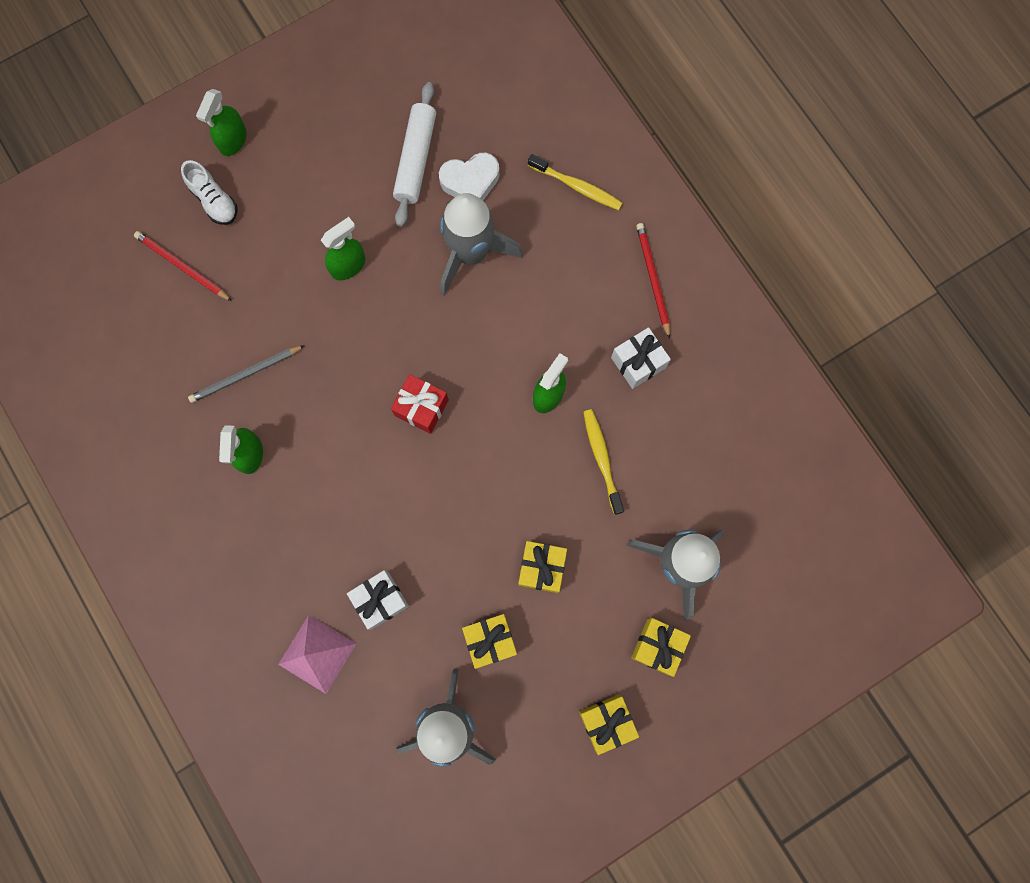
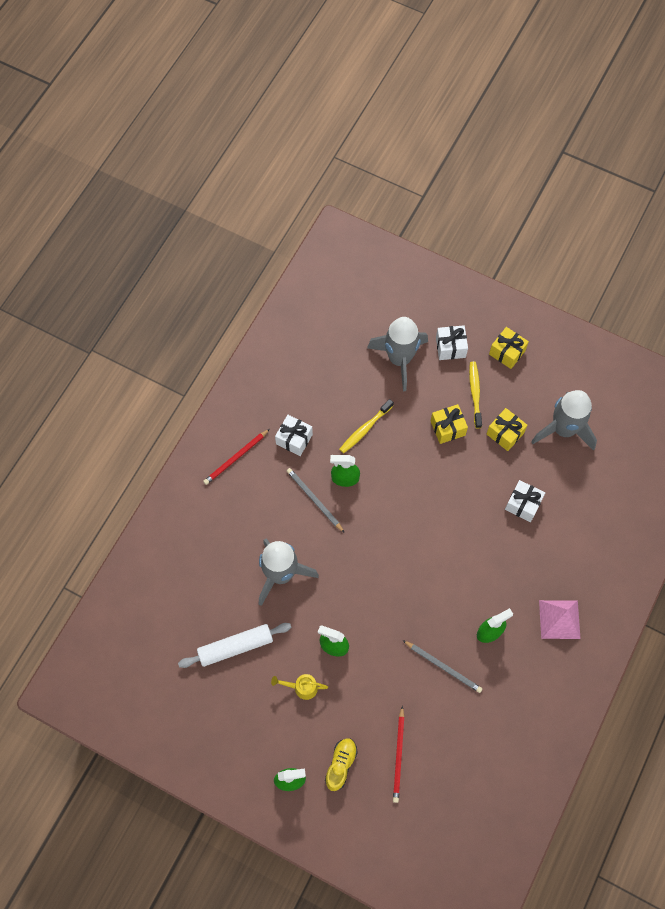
camera: 120 degrees left, 10 degrees down
white shoe [181,160,238,225] -> yellow shoe [325,738,358,791]
pink pyramid [278,615,356,694] -> pink pyramid moved to [539,600,581,639]
red gift [391,374,449,434] -> none
white heart [439,153,499,200] -> none
yellow toothbrush [528,154,623,210] -> yellow toothbrush moved to [469,362,482,428]
yellow gift [631,618,691,677] -> white gift [436,325,468,360]
none -> yellow watering can [271,674,328,700]
none -> grey pencil [287,468,345,533]

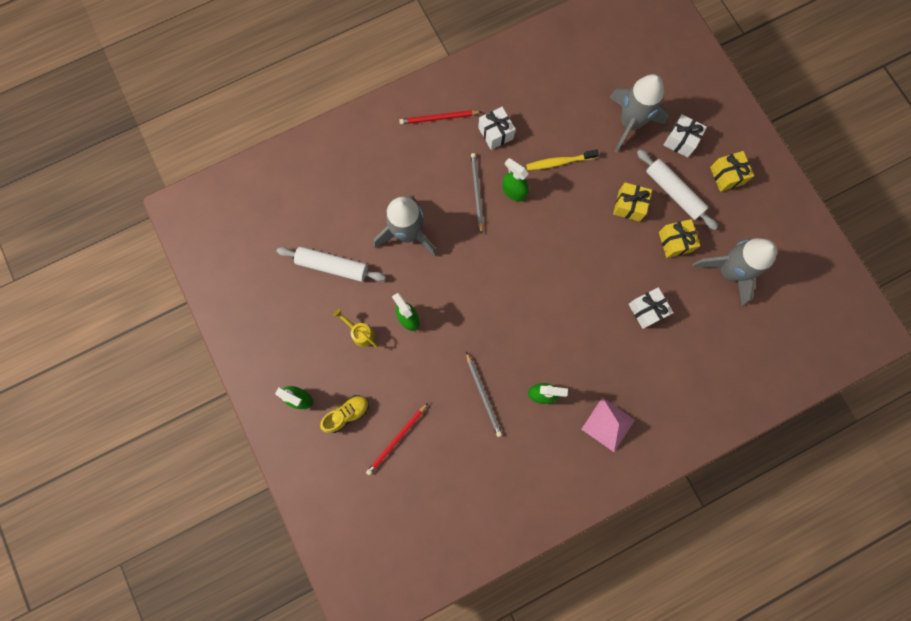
camera: 35 degrees right, 10 degrees up
yellow toothbrush [469,362,482,428] -> white rolling pin [637,149,718,230]

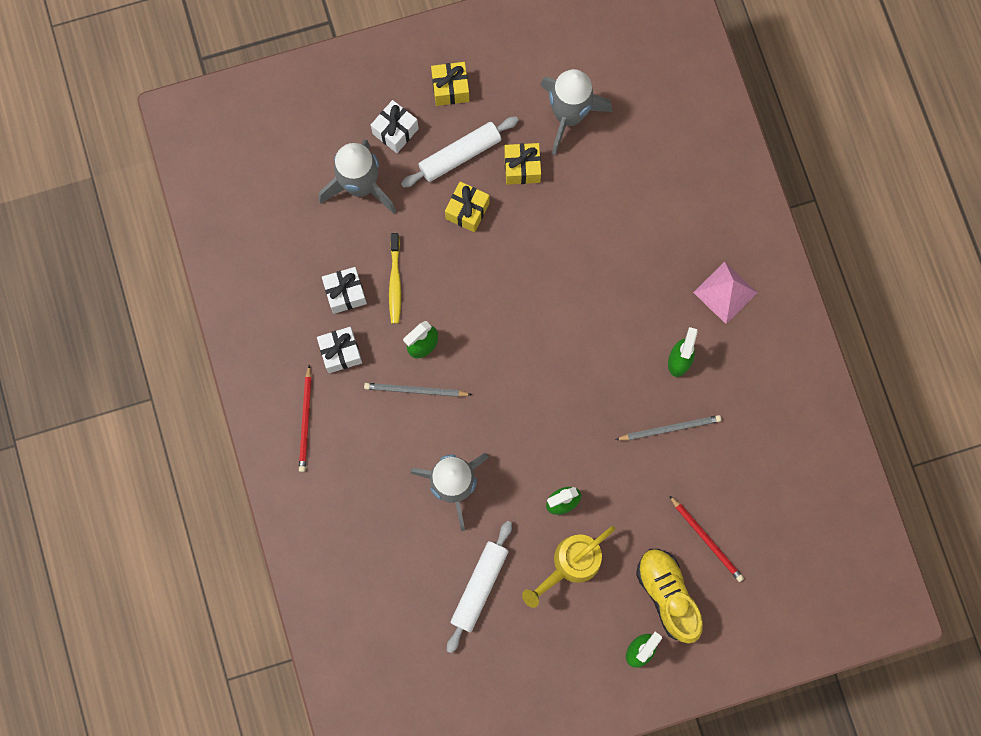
camera: 80 degrees left, 0 degrees up
yellow shoe [320,395,369,433] -> yellow shoe [636,549,703,644], size x1.57
yellow watering can [333,309,378,348] -> yellow watering can [522,526,615,608], size x1.72
white gift [629,287,673,329] -> white gift moved to [322,267,367,314]

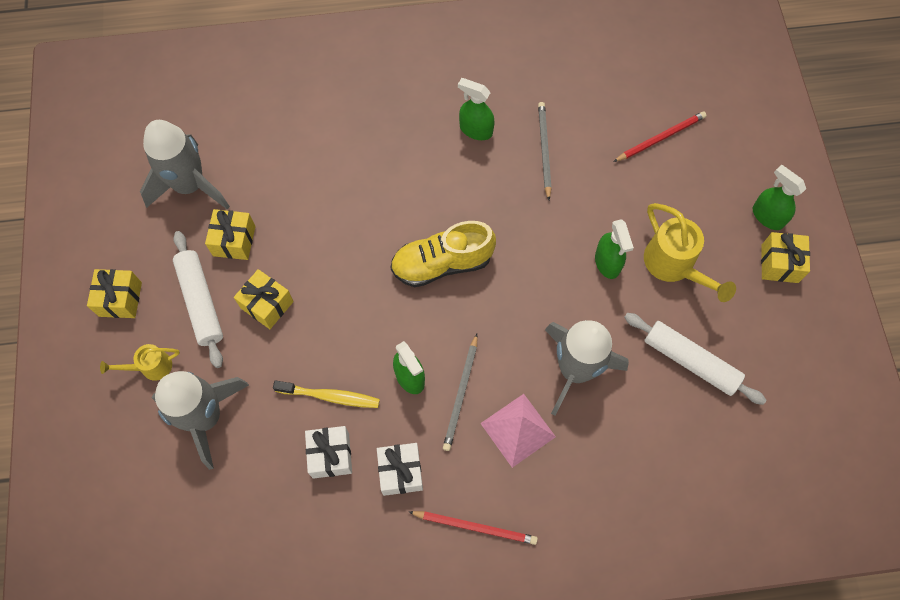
camera: 80 degrees left, 10 degrees down
white gift [371,100,419,153] -> yellow watering can [100,344,180,381]
yellow shoe [636,549,703,644] -> yellow shoe moved to [390,221,496,287]
pink pyramid [693,261,757,324] -> pink pyramid moved to [480,394,556,468]
none -> yellow gift [761,232,810,283]

